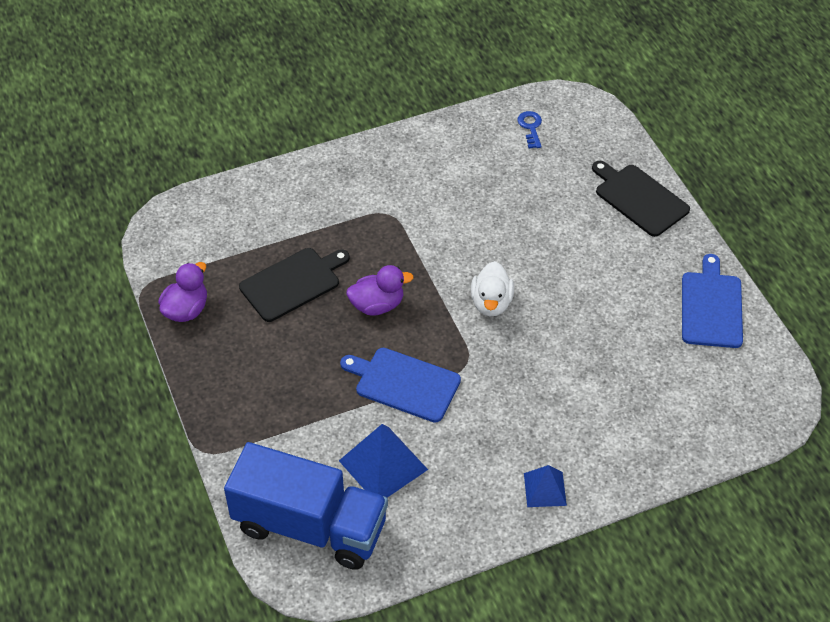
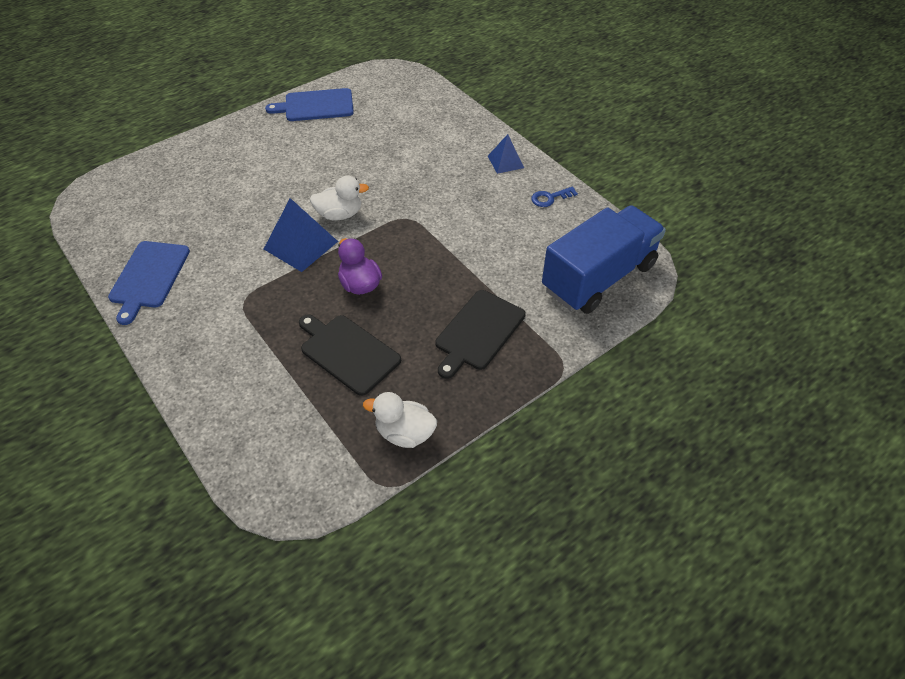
camera: 105 degrees left, 0 degrees up
purple duck [158,262,207,322] -> white duck [363,392,437,448]
blue truck [224,442,388,570] -> blue truck turned 45 degrees clockwise [542,205,666,314]
blue pyramid [339,424,428,498] -> blue pyramid moved to [264,198,338,272]
blue cutting board [340,348,461,423] -> blue cutting board moved to [108,241,190,325]
blue key [517,111,542,148] -> blue key moved to [531,187,578,207]
black cutting board [592,161,690,237] -> black cutting board moved to [435,290,526,379]

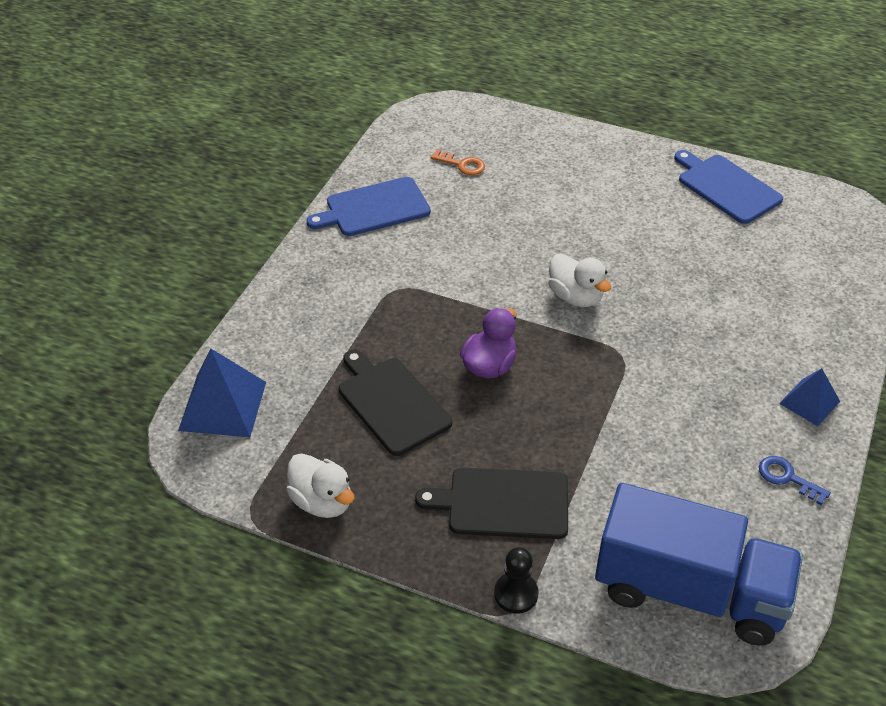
camera: 60 degrees right, 5 degrees down
blue pyramid [264,198,338,272] -> blue pyramid moved to [178,348,266,437]
black cutting board [299,314,401,396] -> black cutting board turned 45 degrees counterclockwise [339,350,452,456]
white duck [363,392,437,448] -> white duck turned 150 degrees clockwise [286,453,355,518]
none -> orange key [431,149,485,175]
none -> black pawn [494,547,538,614]

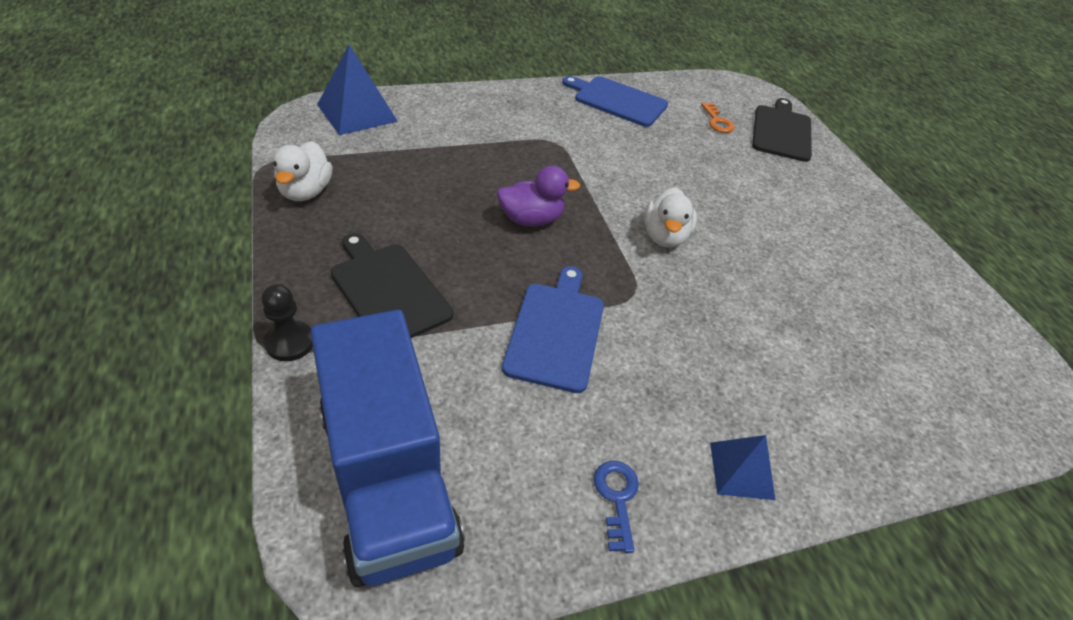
camera: 45 degrees right, 0 degrees up
black cutting board [339,350,452,456] -> black cutting board moved to [752,98,812,162]
blue cutting board [674,150,783,224] -> blue cutting board moved to [502,266,604,393]

